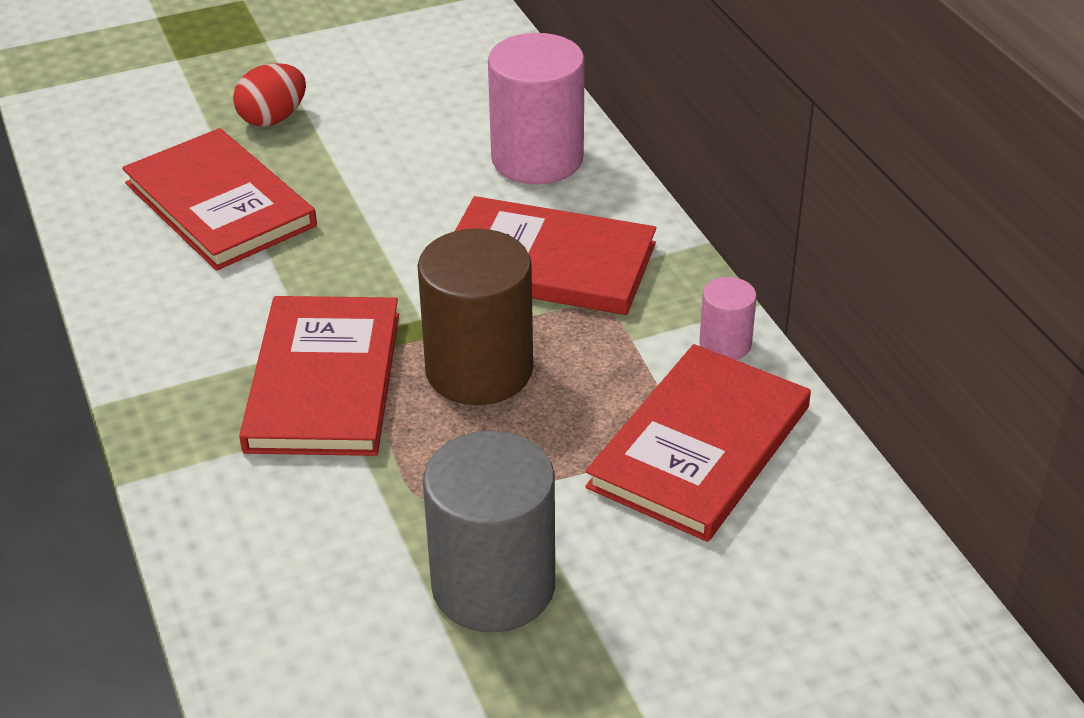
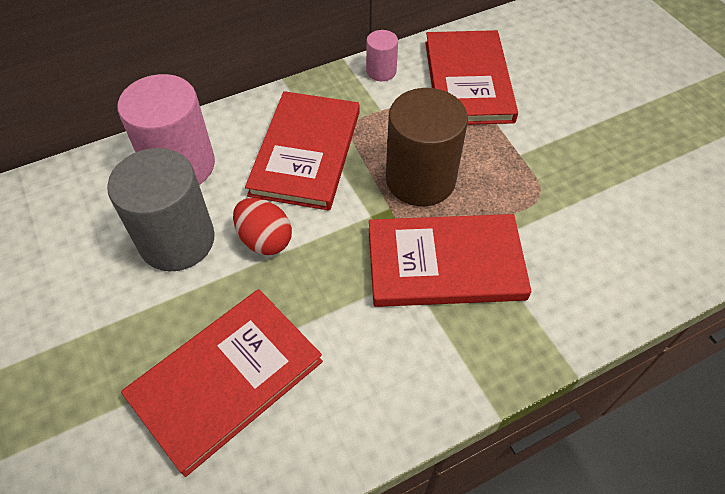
camera: 95 degrees left, 15 degrees up
red egg [233,63,306,126] -> red egg moved to [233,198,292,255]
grey cylinder [423,431,555,632] -> grey cylinder moved to [107,148,215,271]
red book [585,344,811,542] -> red book turned 60 degrees clockwise [425,30,518,125]

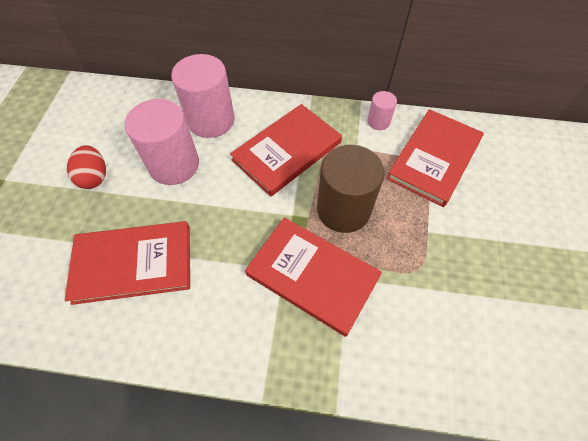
camera: 35 degrees right, 5 degrees up
grey cylinder [107,148,215,271] -> pink cylinder [125,99,199,185]
red egg [233,198,292,255] -> red egg moved to [67,145,106,189]

